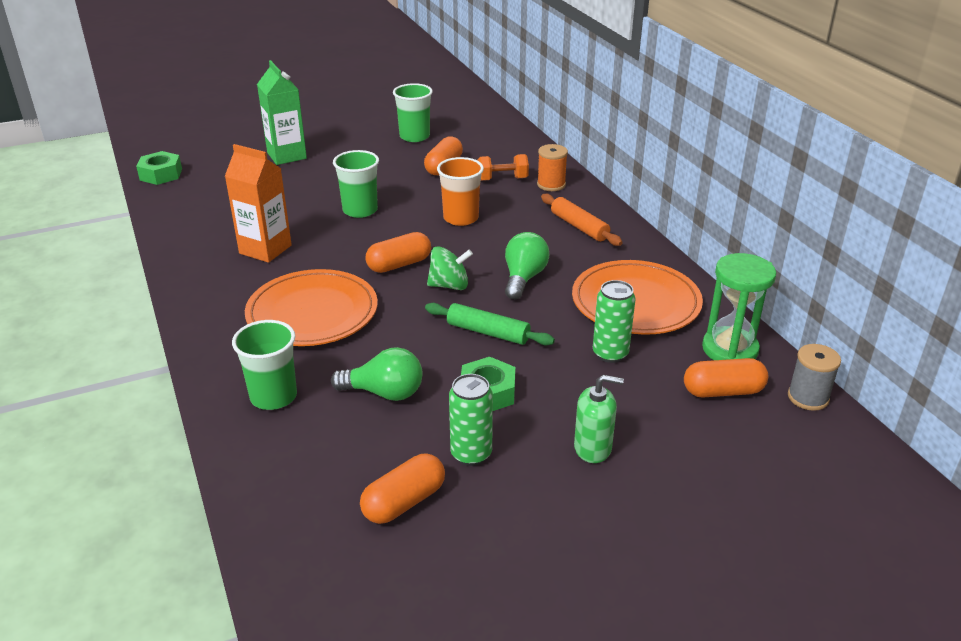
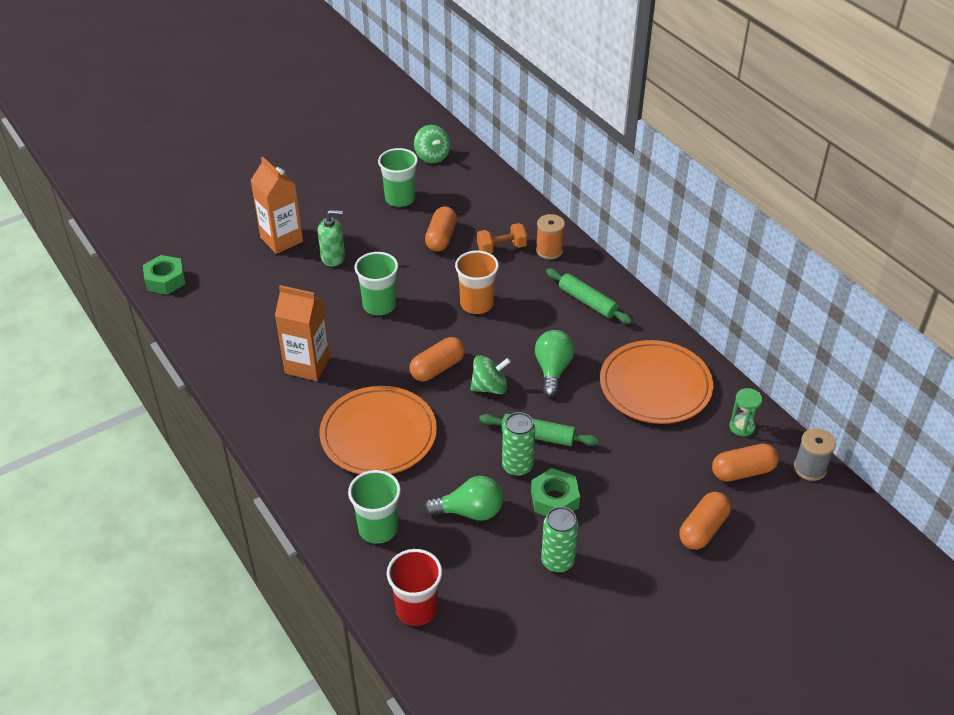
camera: 10 degrees left, 10 degrees up
green carton [257,60,307,165] -> orange carton [250,157,303,254]
orange capsule [360,454,445,524] -> orange capsule moved to [679,492,731,550]
orange rolling pin [541,194,623,246] -> green rolling pin [546,268,632,324]
green soap dispenser [574,375,624,463] -> green soap dispenser moved to [318,210,345,267]
green can [593,280,636,363] -> green can moved to [502,412,535,476]
green hourglass [702,253,776,360] -> green hourglass [729,388,762,437], size x0.55
none -> red cup [387,549,442,626]
none -> green spinning top [414,125,450,163]

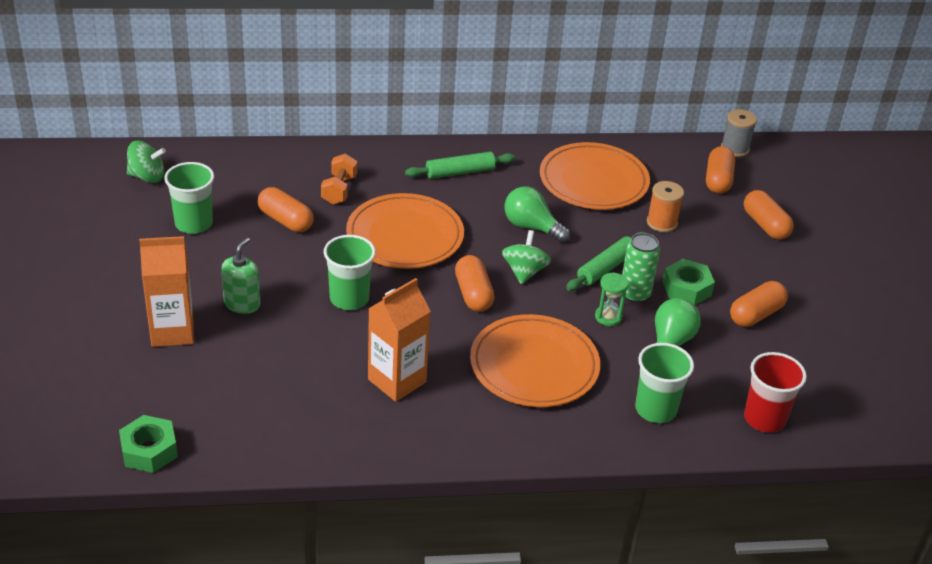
camera: 65 degrees left, 5 degrees down
orange cup [455,251,499,314] -> orange plate [346,193,464,269]
orange spool [536,214,565,259] -> orange spool moved to [647,181,684,232]
green can [541,507,579,573] -> orange capsule [730,281,788,327]
green hourglass [729,388,762,437] -> green hourglass moved to [595,272,628,326]

